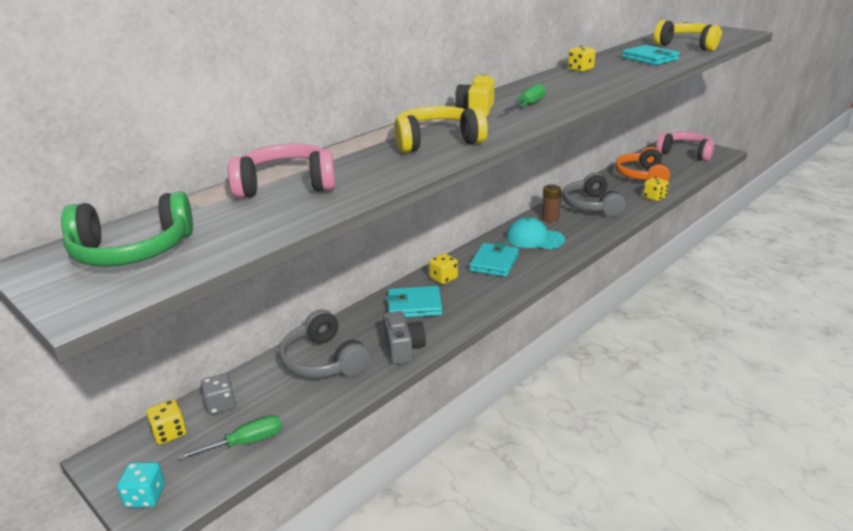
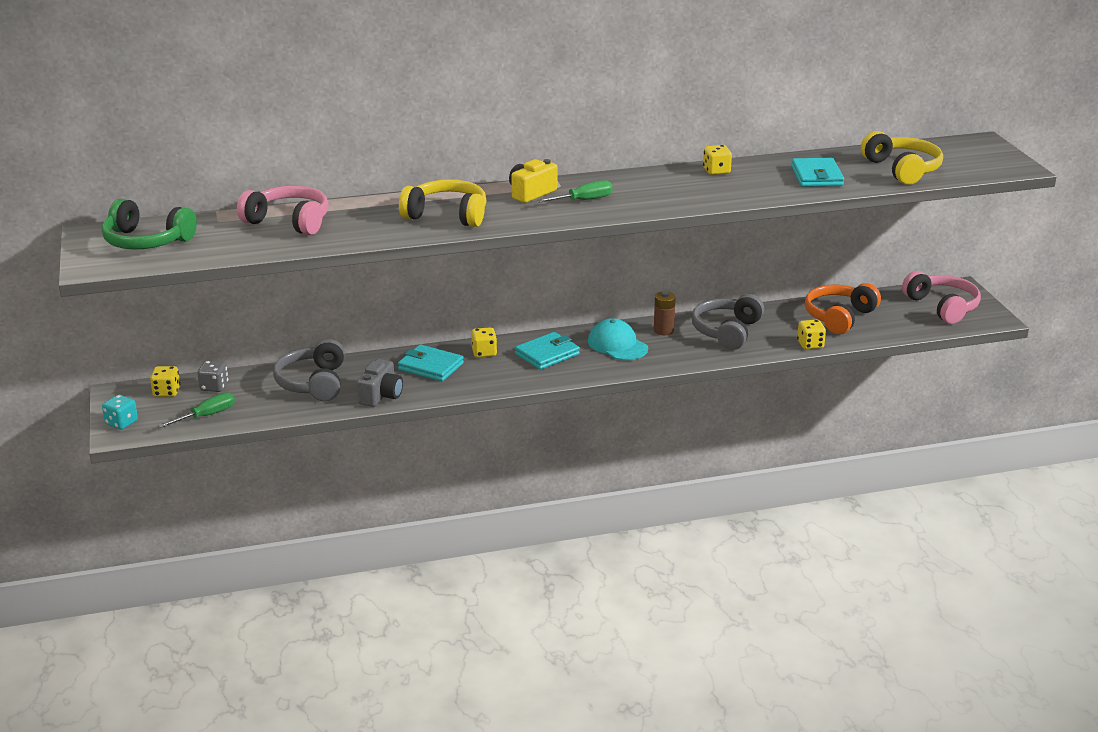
camera: 30 degrees right, 0 degrees up
green screwdriver [178,415,282,460] -> green screwdriver turned 45 degrees counterclockwise [158,392,235,428]

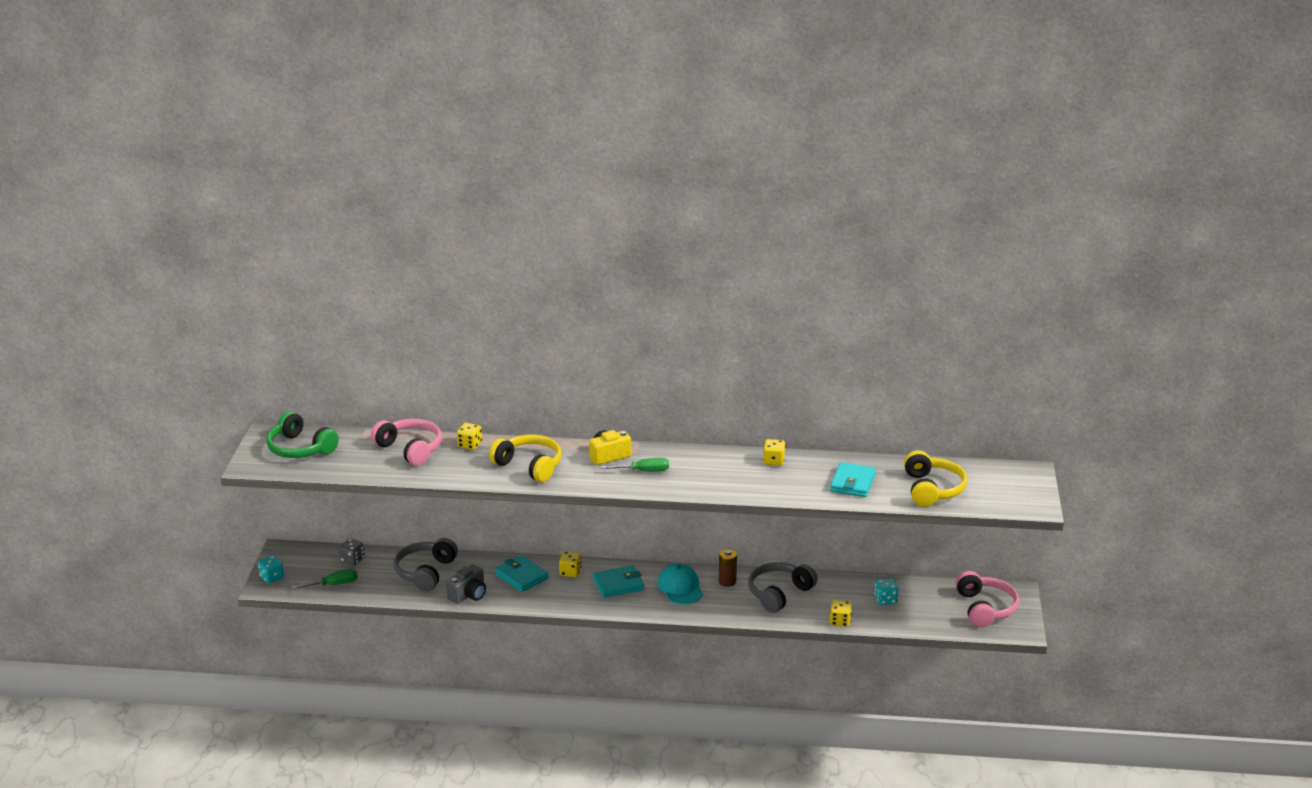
camera: 20 degrees right, 0 degrees up
yellow dice [150,366,180,397] -> yellow dice moved to [457,423,482,450]
orange headphones [805,283,881,334] -> turquoise dice [875,578,898,605]

